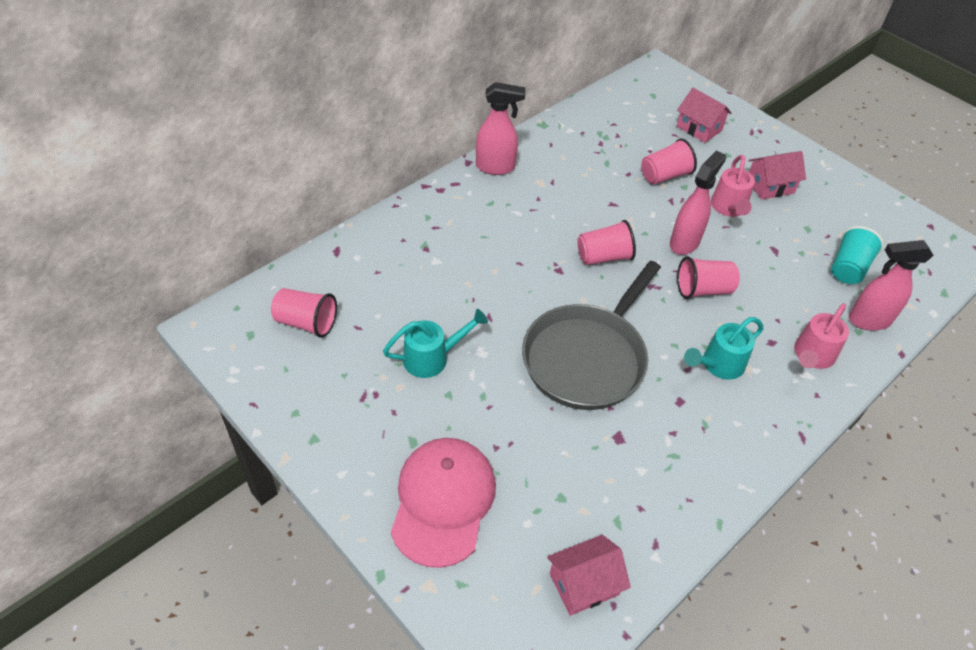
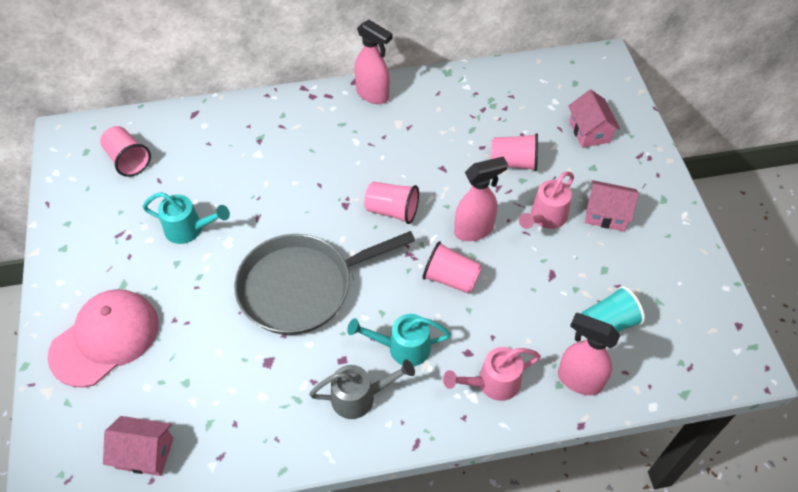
camera: 35 degrees right, 5 degrees up
none -> grey watering can [309,360,415,419]

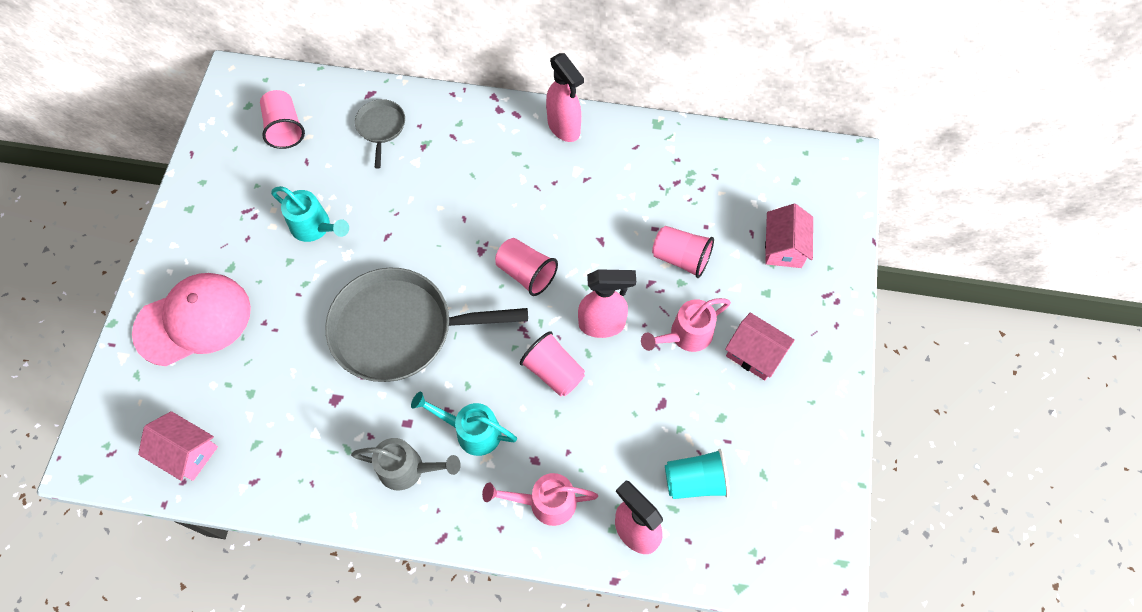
camera: 20 degrees right, 10 degrees up
none -> grey pan [355,99,405,169]

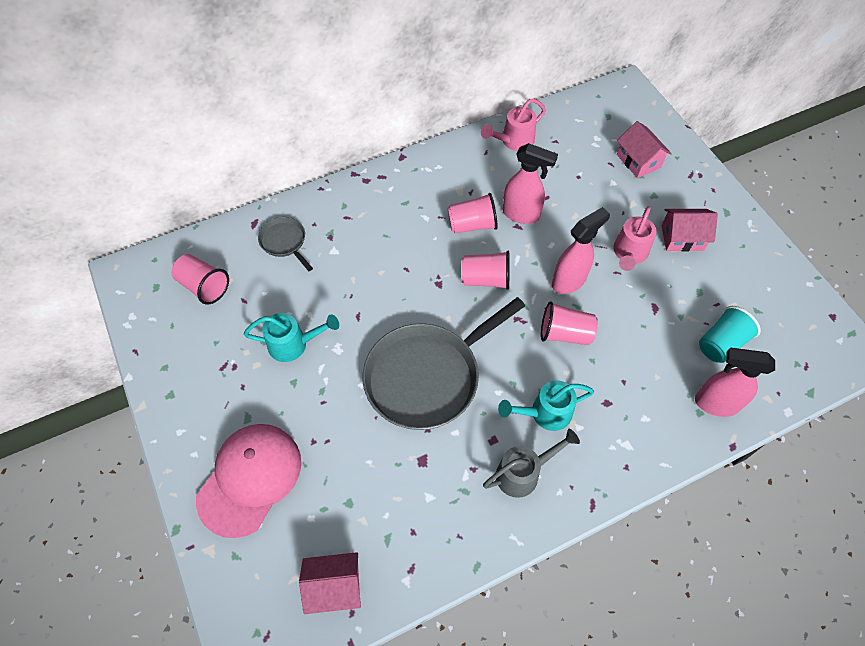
camera: 35 degrees left, 5 degrees down
pink watering can [482,473,598,526] -> pink watering can moved to [481,99,546,151]
pink spray bottle [546,53,584,142] -> pink spray bottle moved to [503,143,558,224]
pink cup [652,226,714,278] -> pink cup moved to [448,193,498,233]

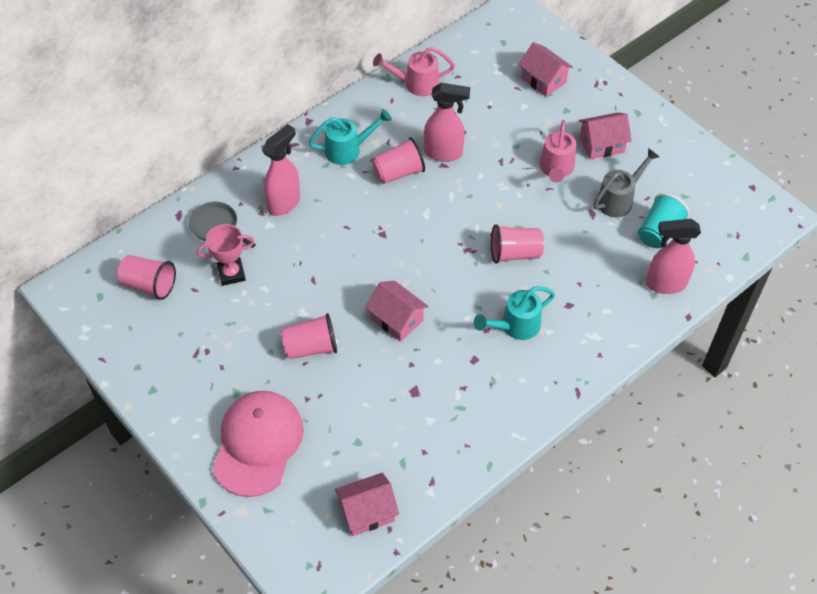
camera: 15 degrees left, 5 degrees down
turquoise watering can [244,313,339,362] -> turquoise watering can moved to [308,109,392,165]
grey pan [363,297,525,430] -> pink house [365,281,429,342]
pink cup [461,251,509,290] -> pink cup moved to [281,313,337,359]
pink watering can [481,99,546,151] -> pink watering can turned 45 degrees clockwise [373,47,455,96]
grey watering can [483,429,580,498] -> grey watering can moved to [593,148,660,217]
pink spray bottle [552,207,610,294] -> pink spray bottle moved to [262,124,300,216]
none -> pink trophy [197,224,254,286]

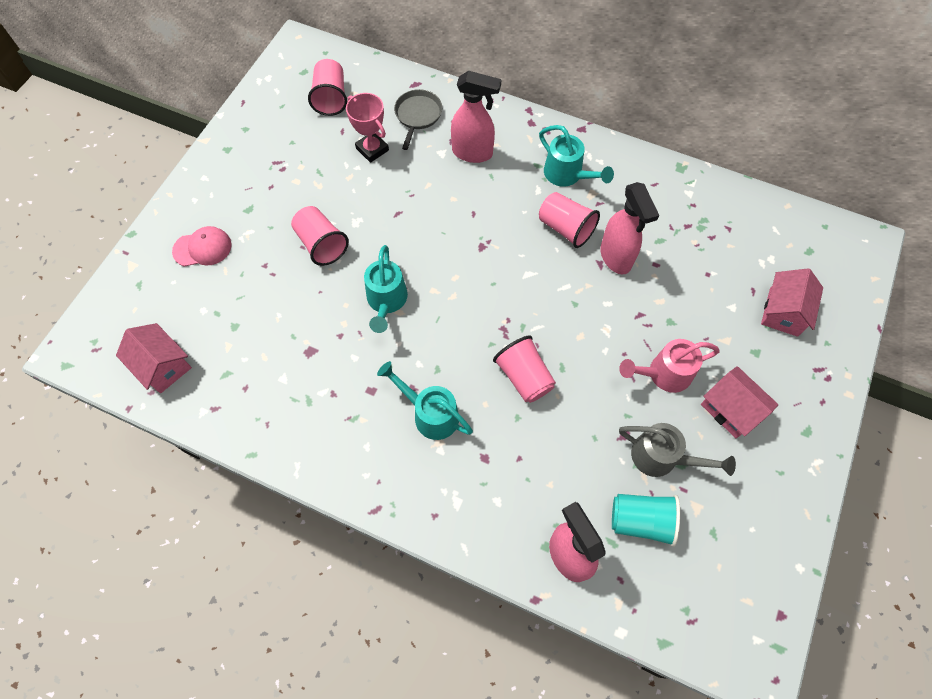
camera: 65 degrees right, 10 degrees up
pink cap [212,391,304,497] -> pink cap [172,226,232,267], size x0.53
pink house [365,281,429,342] -> turquoise watering can [364,245,408,333]
pink watering can [373,47,455,96] -> none

